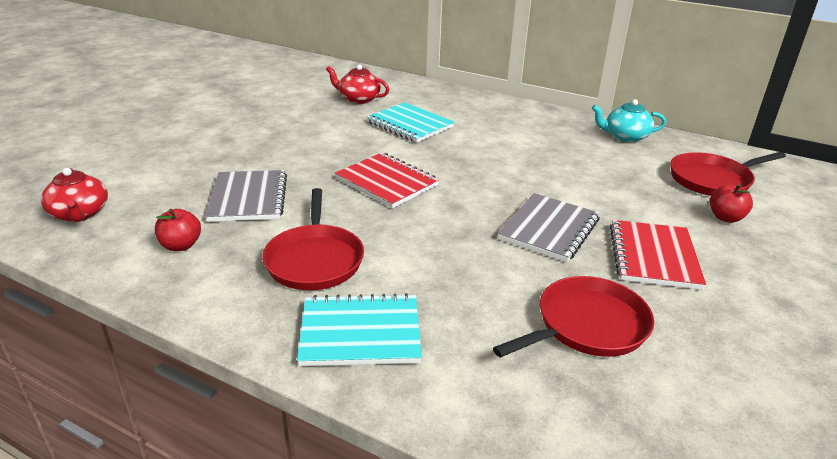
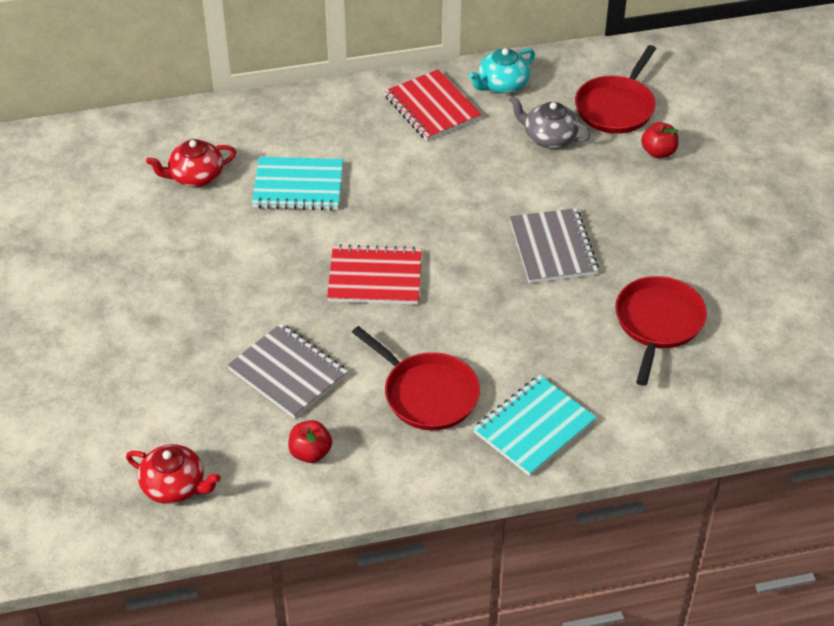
camera: 40 degrees left, 15 degrees up
red notebook [610,220,706,290] -> red notebook moved to [384,69,482,141]
none -> grey teapot [509,96,590,148]

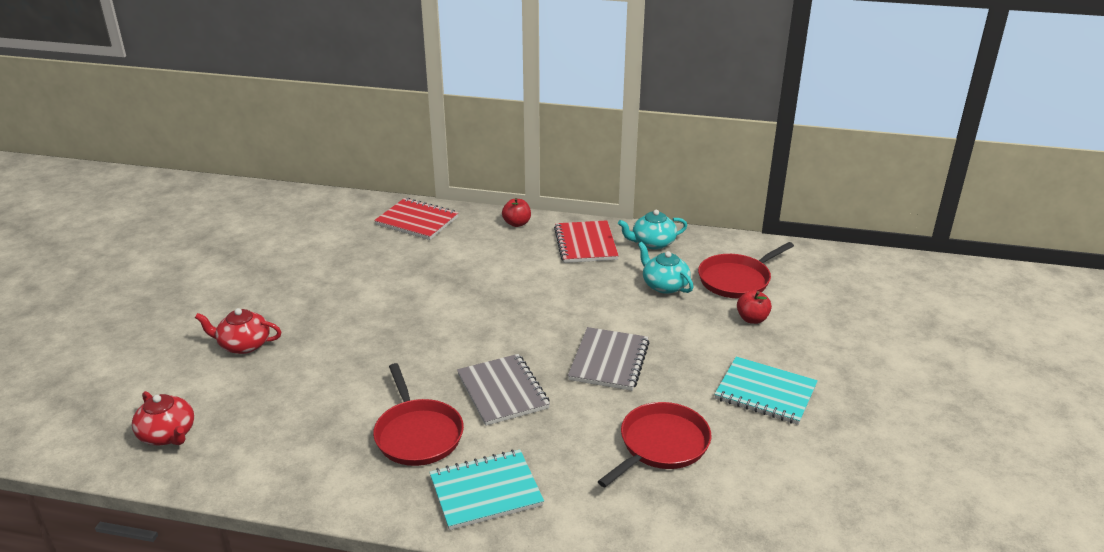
camera: 25 degrees right, 15 degrees down
red teapot [146,139,236,187] -> red teapot moved to [195,308,281,354]
grey notebook [228,323,348,419] -> grey notebook moved to [457,354,550,426]
turquoise notebook [252,157,343,211] -> turquoise notebook moved to [715,356,818,425]
red apple [288,420,332,463] -> red apple moved to [502,198,531,227]
red notebook [327,244,422,305] -> red notebook moved to [374,198,459,240]
grey teapot [509,96,590,148] -> turquoise teapot [638,242,694,294]

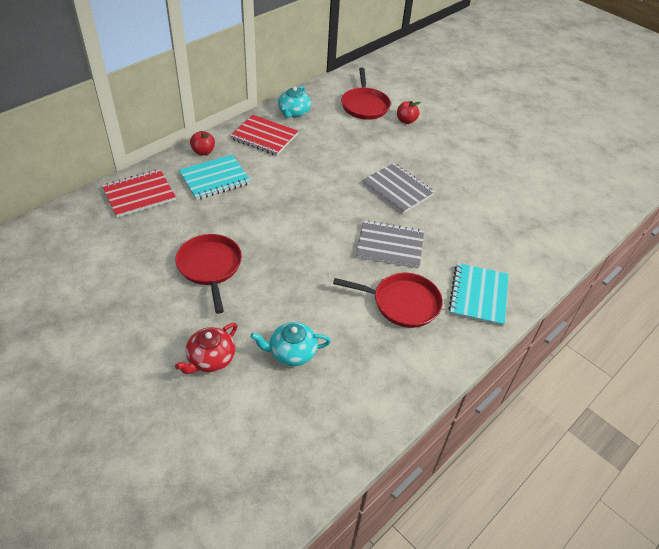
camera: 60 degrees left, 15 degrees up
red teapot [132,391,194,445] -> none
red pan [598,402,711,487] -> red pan moved to [175,234,242,314]
turquoise teapot [638,242,694,294] -> turquoise teapot moved to [251,322,331,366]
turquoise notebook [715,356,818,425] -> turquoise notebook moved to [179,155,251,200]

